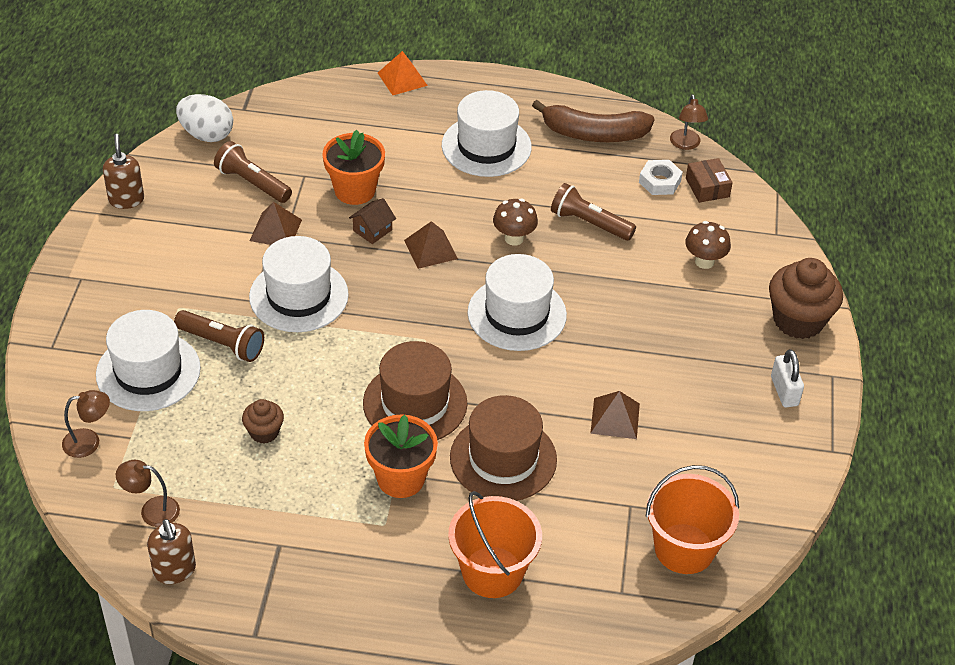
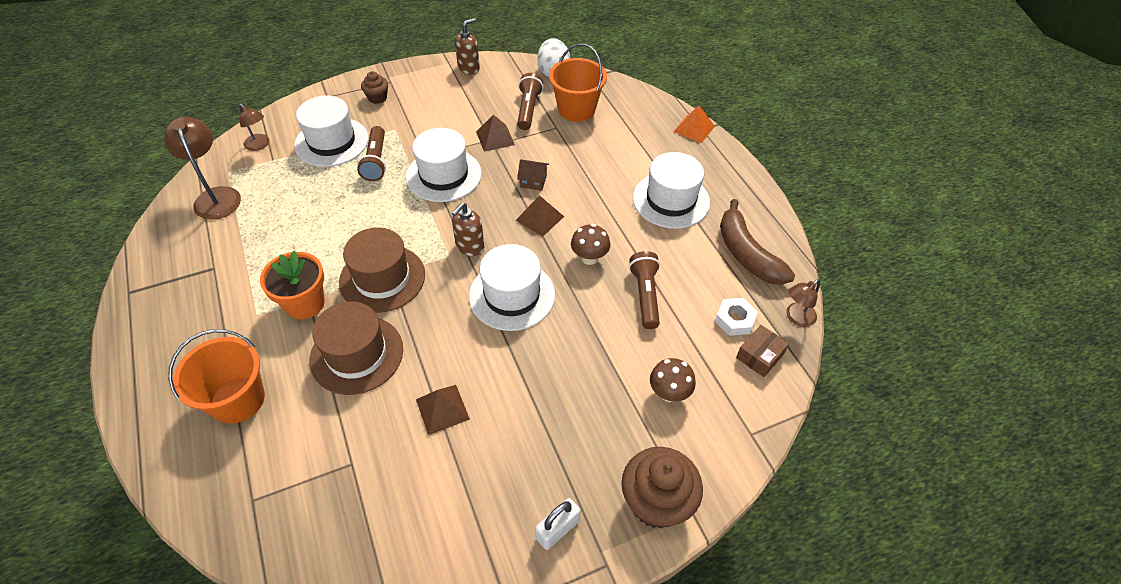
camera: 60 degrees right, 5 degrees up
brown lamp [116,460,180,527] -> brown lamp [164,117,241,220], size x1.68
brown soap dispenser [147,519,196,584] -> brown soap dispenser moved to [452,202,484,256]
brown cupcake [242,399,284,444] -> brown cupcake moved to [361,71,388,104]
orange flower pot [323,130,385,205] -> none
orange bucket [646,465,739,574] -> orange bucket moved to [549,43,607,121]

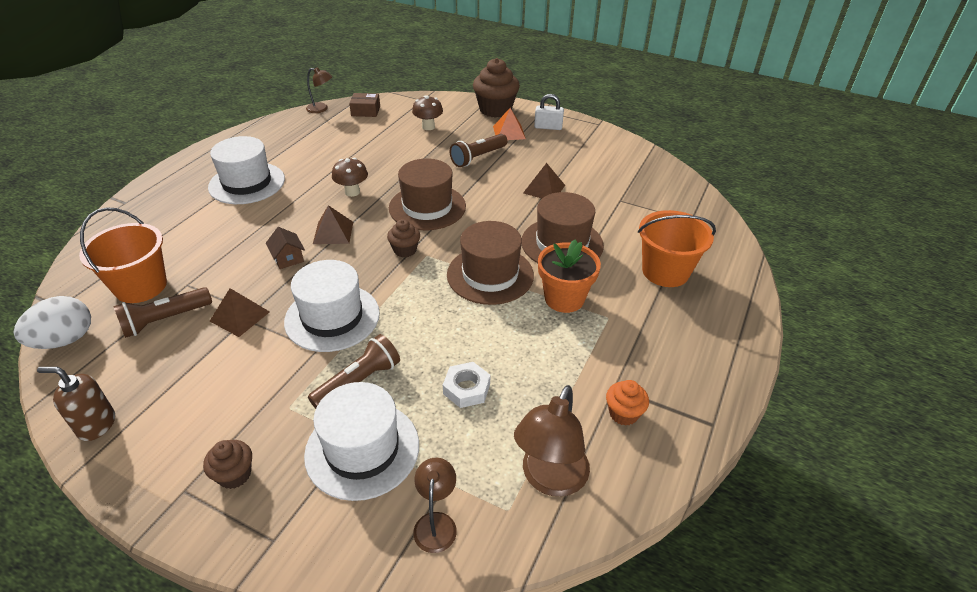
camera: 130 degrees left, 10 degrees down
brown soap dispenser [452,202,484,256] -> brown cupcake [387,219,420,258]
white hat [469,244,555,331] -> brown hat [389,159,466,230]
brown flashlight [629,251,660,329] -> brown flashlight moved to [450,134,507,167]
orange pyramid [673,106,715,143] -> orange pyramid moved to [493,108,526,140]
white nut [715,298,758,336] -> white nut moved to [443,362,490,408]
brown banana [720,199,795,285] -> none
none -> orange cupcake [606,380,649,426]

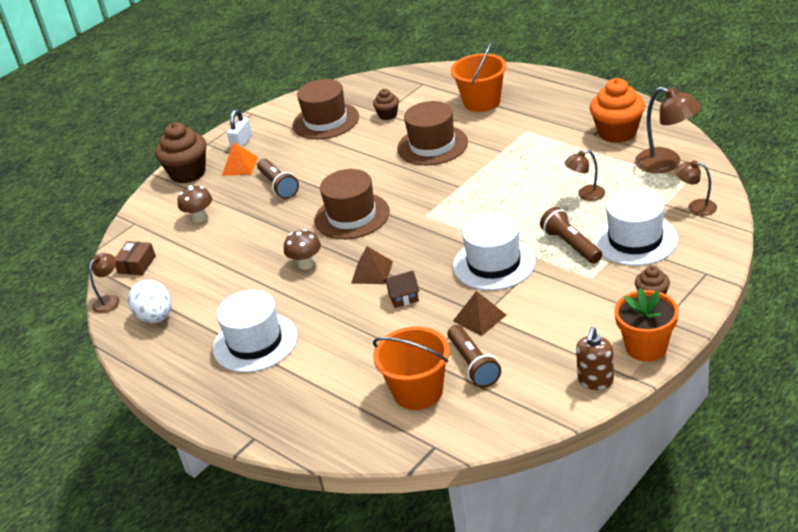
camera: 70 degrees left, 5 degrees down
white egg [13,296,91,349] -> white egg moved to [128,280,171,323]
brown cupcake [387,219,420,258] -> brown cupcake moved to [373,89,399,120]
white nut [443,362,490,408] -> brown lamp [565,150,605,201]
brown hat [447,221,534,305] -> brown hat moved to [293,79,359,139]
brown pyramid [523,163,565,199] -> none
orange flower pot [538,239,601,313] -> orange flower pot moved to [614,288,678,362]
orange cupcake [606,380,649,426] -> orange cupcake [590,78,645,143], size x1.90

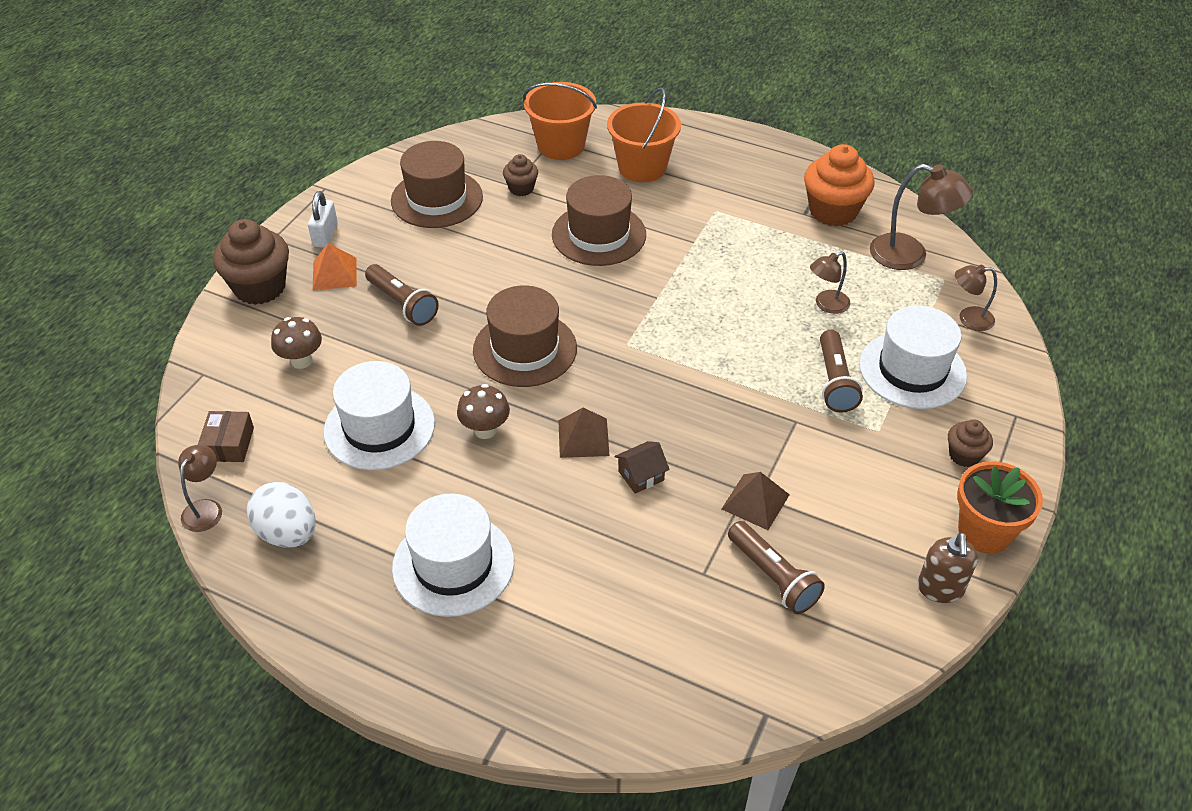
camera: 20 degrees left, 10 degrees up
orange bucket [373,327,450,410] -> orange bucket moved to [523,82,597,160]
white hat [453,213,536,290] -> white hat moved to [323,361,435,470]
brown flashlight [540,207,602,264] -> brown flashlight turned 135 degrees counterclockwise [820,330,863,413]

